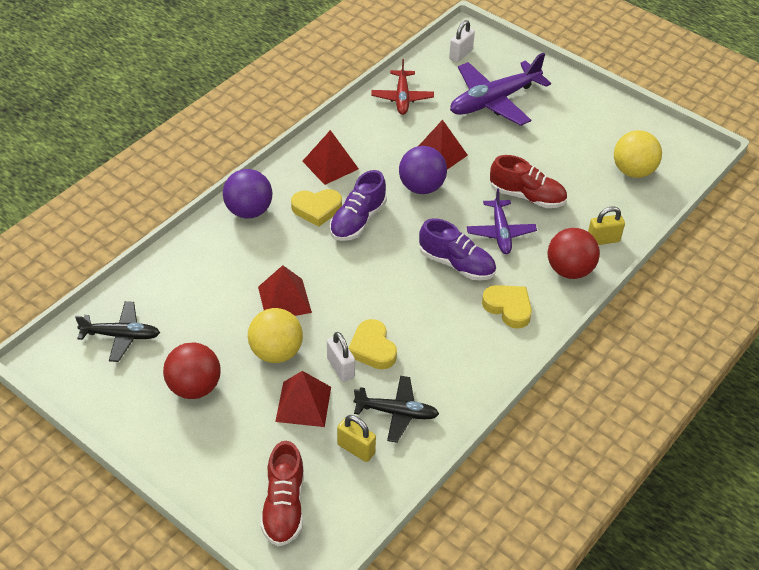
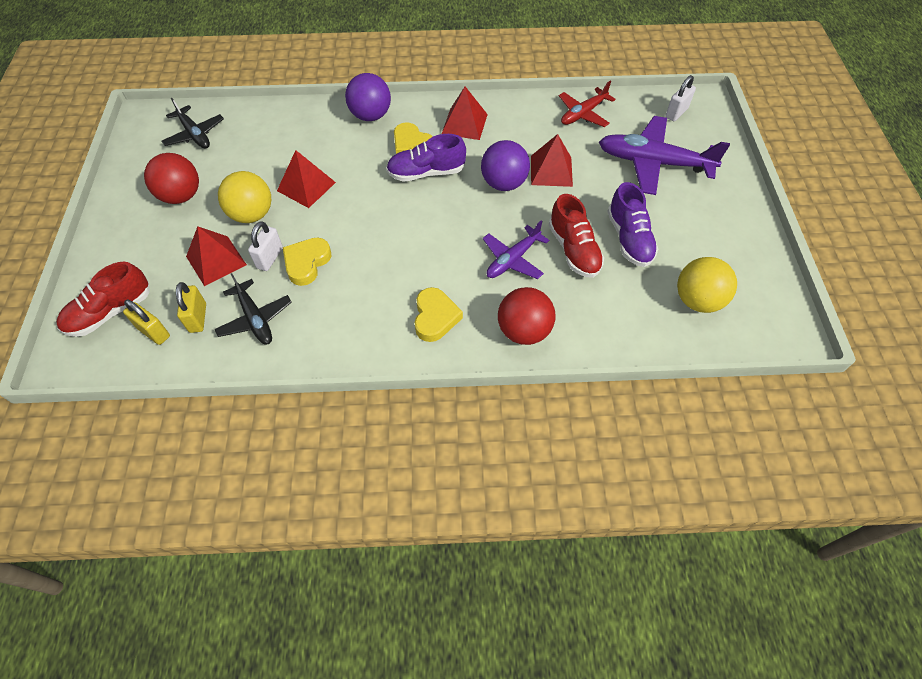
camera: 50 degrees right, 10 degrees up
purple shoe [419,219,496,280] -> purple shoe moved to [607,182,658,267]
white padlock [449,20,475,62] -> white padlock turned 45 degrees counterclockwise [665,75,696,121]
yellow padlock [588,207,625,245] -> yellow padlock moved to [123,300,170,345]

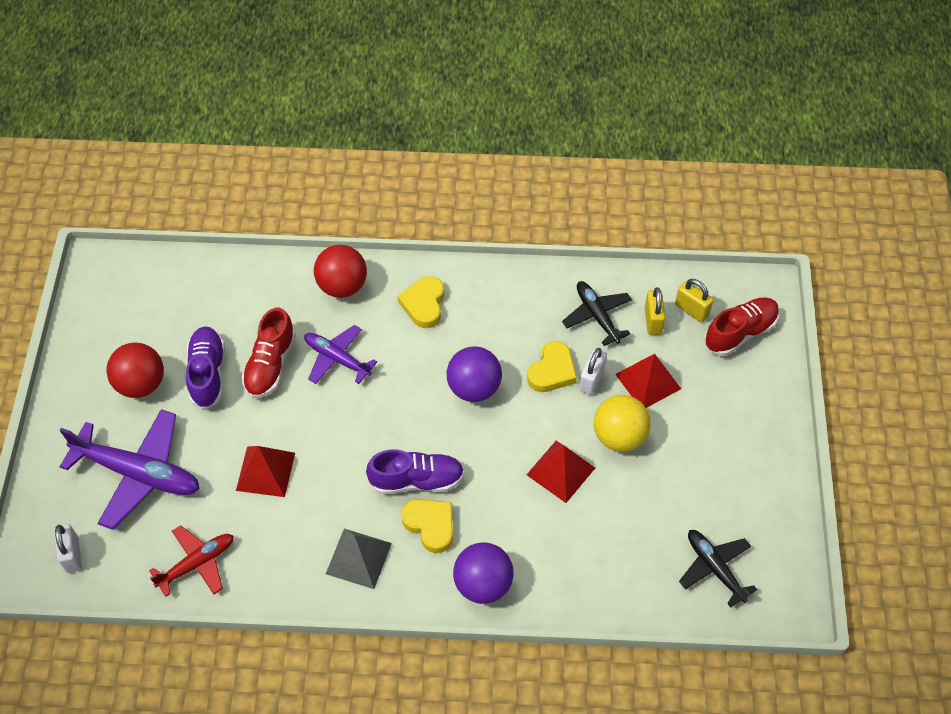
camera: 175 degrees left, 0 degrees up
red ball [144,153,199,204] -> red ball moved to [106,343,164,398]
red pyramid [442,87,488,140] -> grey pyramid [326,529,392,589]
purple ball [481,140,530,191] -> purple ball moved to [447,346,502,402]
purple plane [483,220,549,279] -> purple plane turned 105 degrees counterclockwise [304,325,377,384]
red shoe [549,194,604,278] -> red shoe turned 150 degrees counterclockwise [242,308,296,398]
white padlock [665,75,696,121] -> white padlock turned 60 degrees counterclockwise [54,524,82,573]
yellow ball [677,257,737,313] -> none

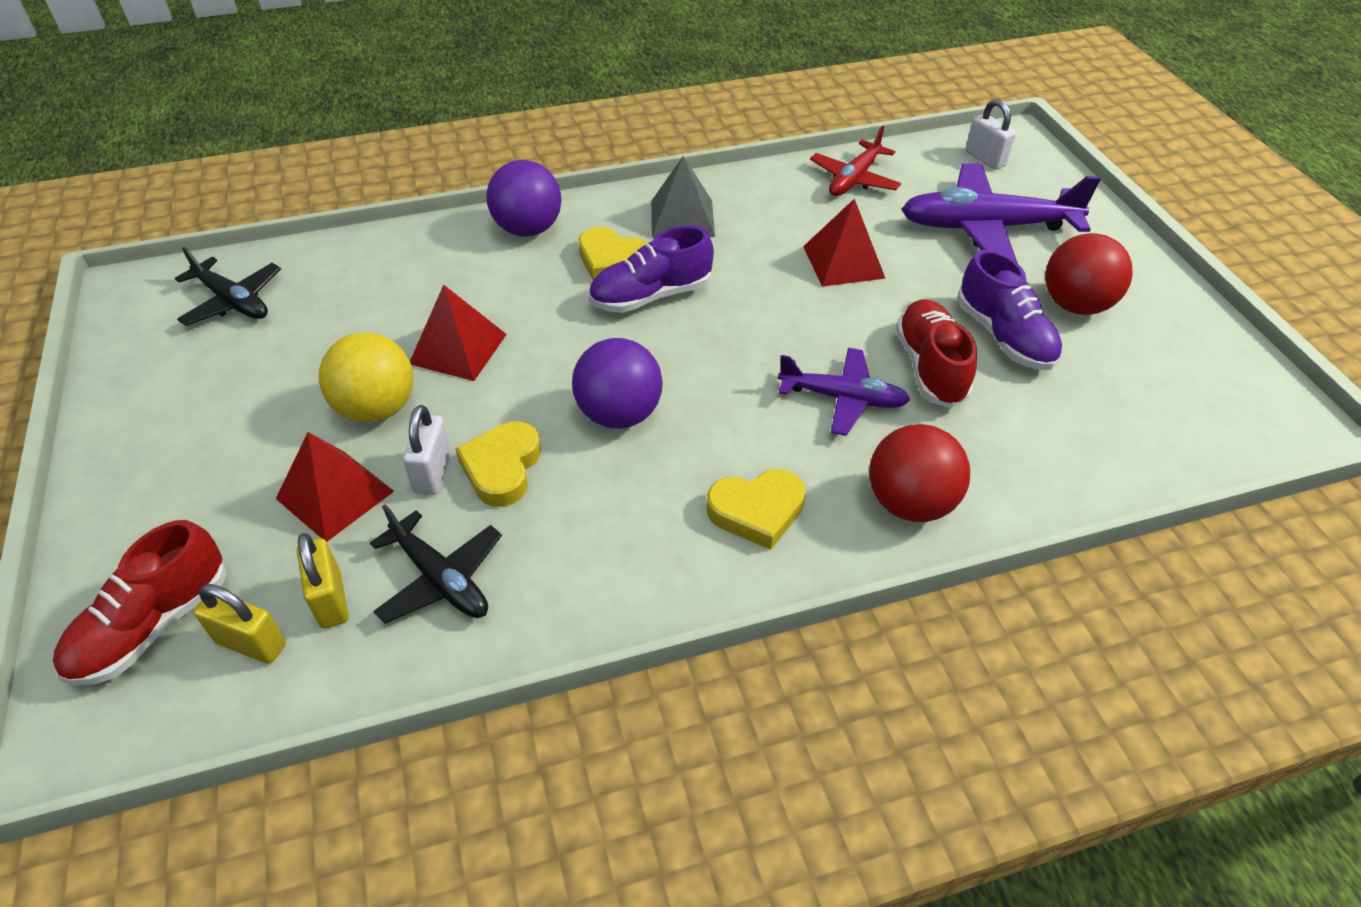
camera: 160 degrees right, 10 degrees down
yellow heart [398,276,444,328] -> yellow heart turned 90 degrees clockwise [707,469,806,550]

